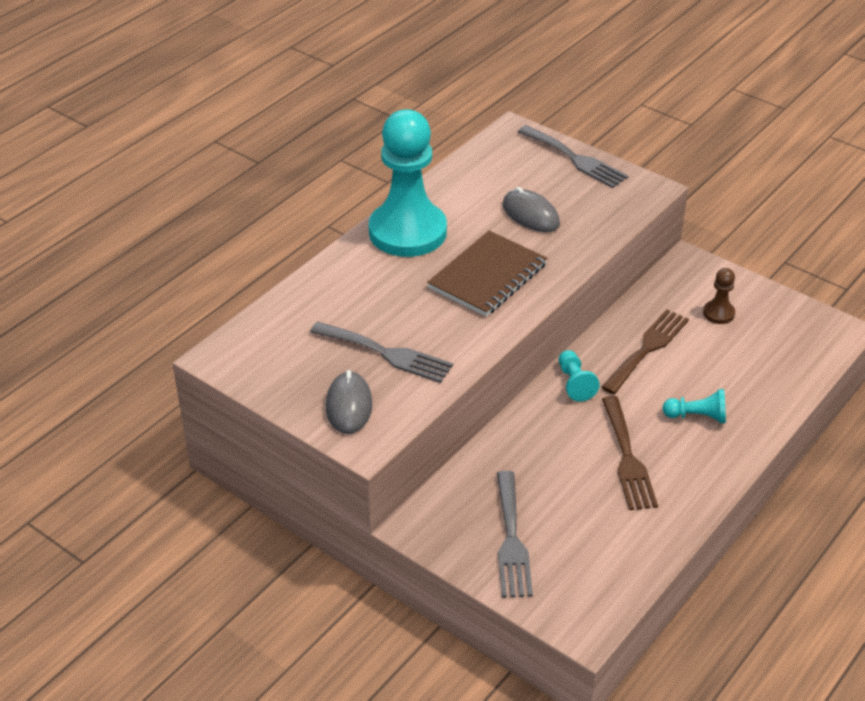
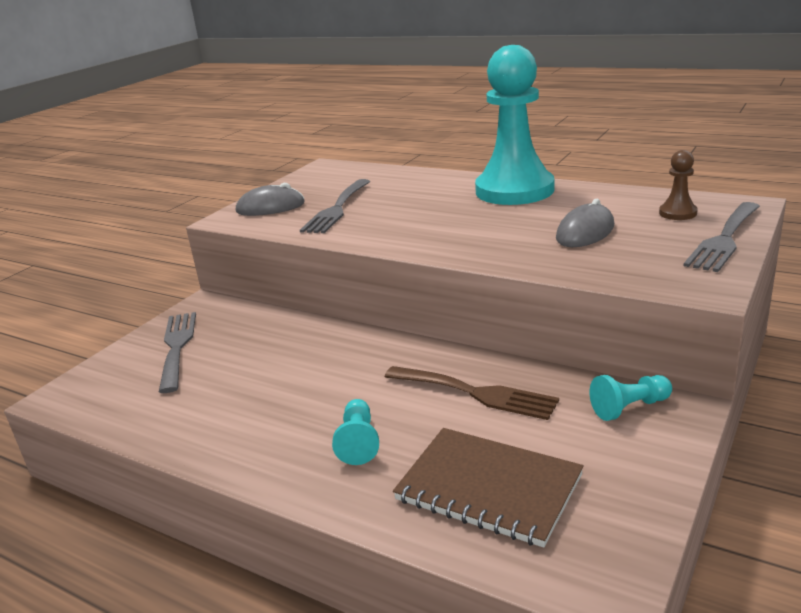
camera: 85 degrees right, 15 degrees down
brown notebook [427,231,547,316] -> brown notebook moved to [393,428,584,548]
grey fork [497,471,533,598] -> grey fork turned 90 degrees clockwise [159,312,196,393]
turquoise pawn [559,350,600,402] -> turquoise pawn moved to [590,375,672,421]
brown fork [602,396,658,510] -> none
brown pawn [703,268,735,324] -> brown pawn moved to [659,150,698,220]

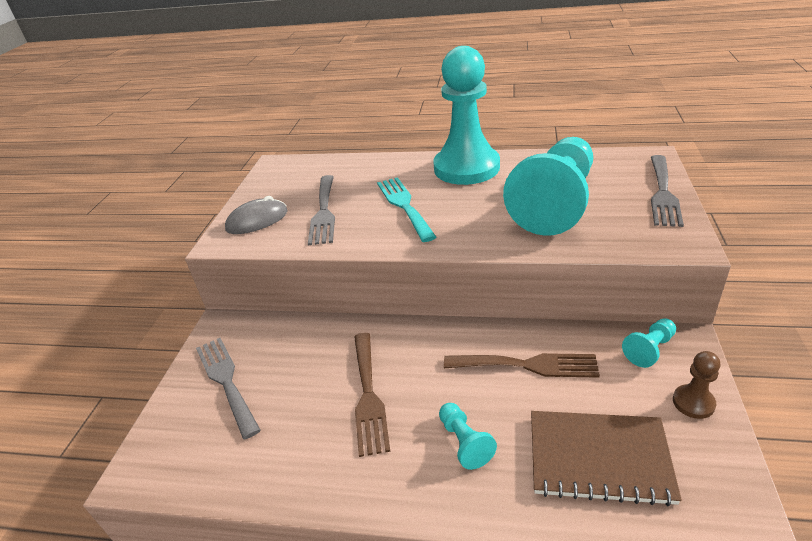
camera: 20 degrees left, 10 degrees up
grey mouse [556,199,614,247] -> turquoise pawn [503,137,593,236]
brown pawn [659,150,698,220] -> brown pawn moved to [673,351,721,419]
none -> brown fork [354,333,390,457]
none -> turquoise fork [377,177,436,242]

